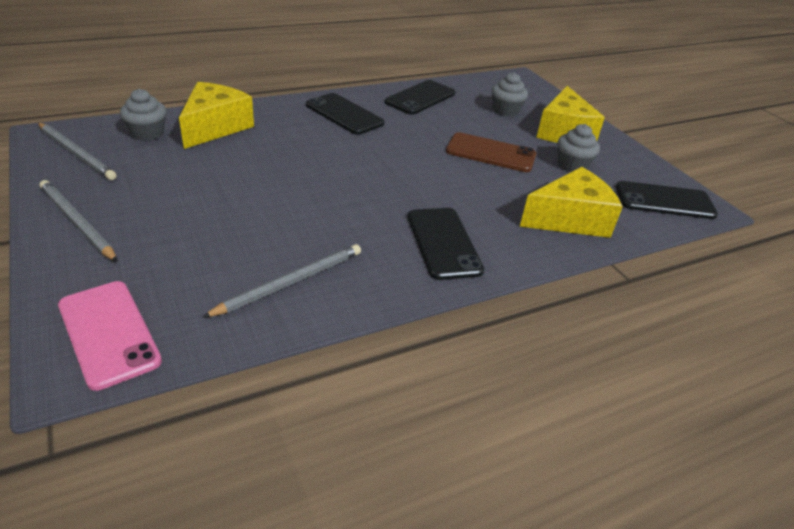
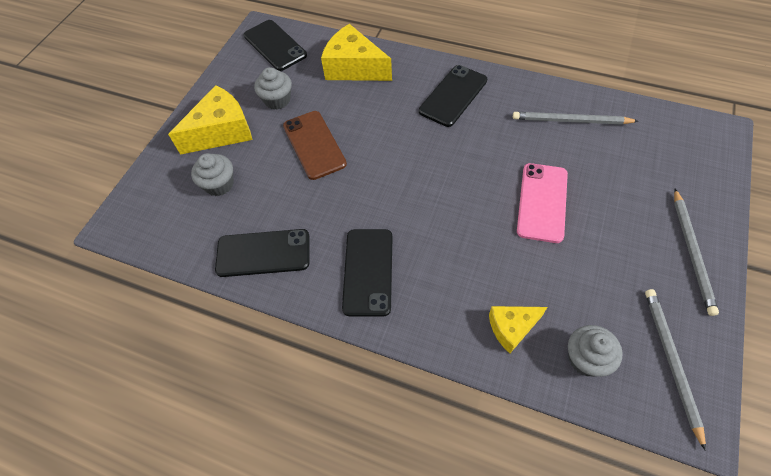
camera: 125 degrees left, 20 degrees up
pink phone [58,281,162,391] -> pink phone moved to [517,163,568,243]
yellow cheese [179,82,254,149] -> yellow cheese [489,306,547,353], size x0.59

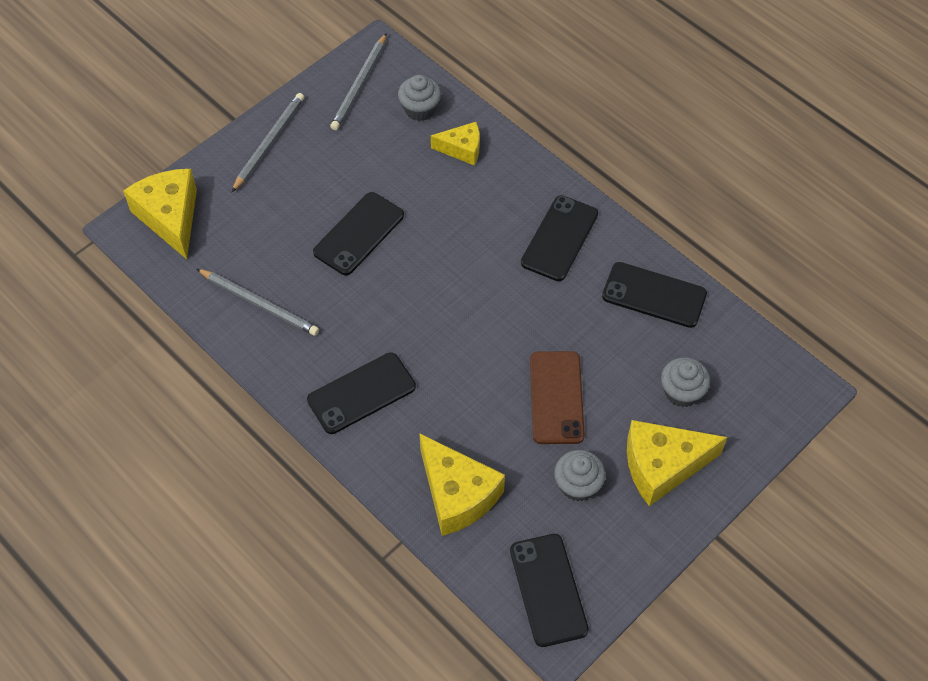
camera: 160 degrees left, 0 degrees up
pink phone [517,163,568,243] -> black phone [313,192,404,275]
none -> yellow cheese [123,169,197,259]

